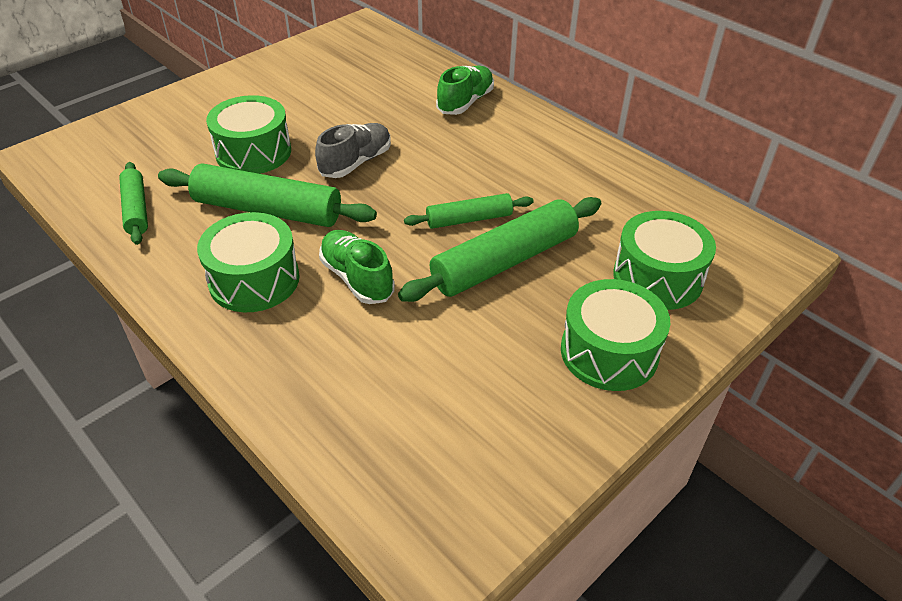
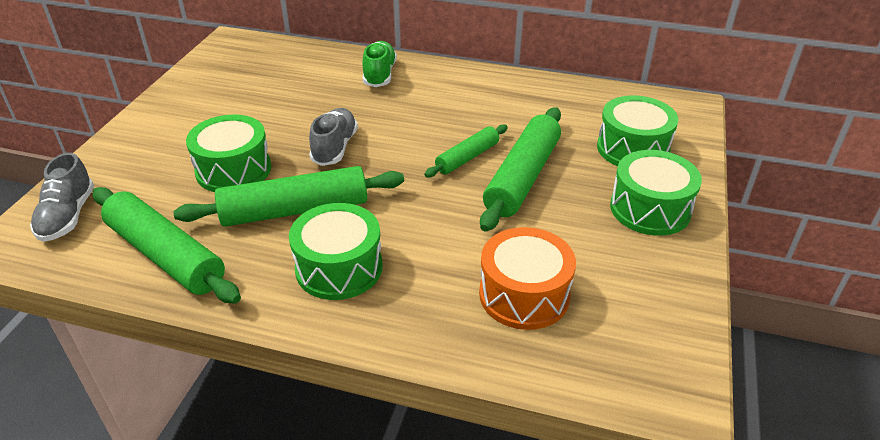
camera: 30 degrees left, 5 degrees down
green rolling pin [119,162,148,245] -> green rolling pin [93,187,241,304], size x1.75
green shoe [319,230,395,304] -> none
none -> grey shoe [30,153,94,242]
none -> orange drum [479,227,576,330]

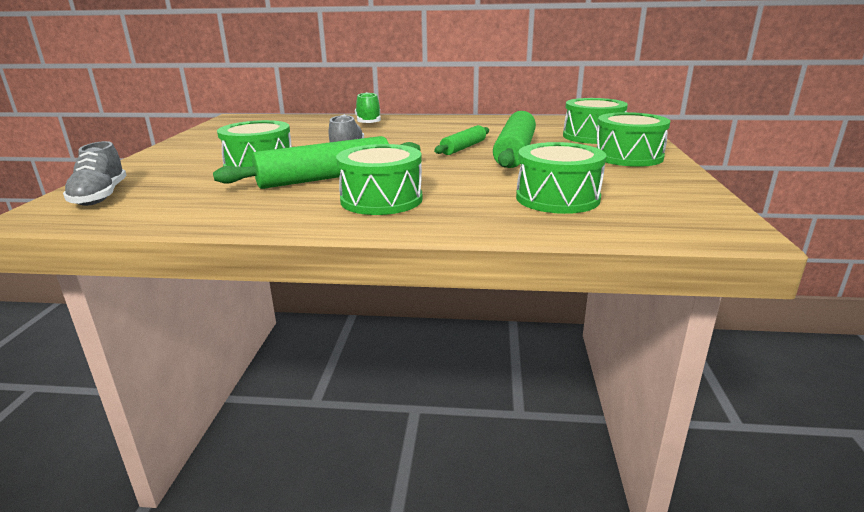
camera: 10 degrees left, 15 degrees down
green rolling pin [93,187,241,304] -> none
orange drum [479,227,576,330] -> green drum [516,142,606,214]

